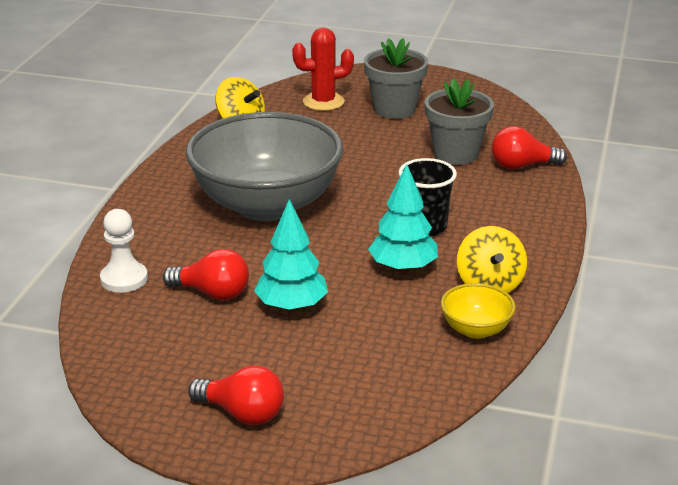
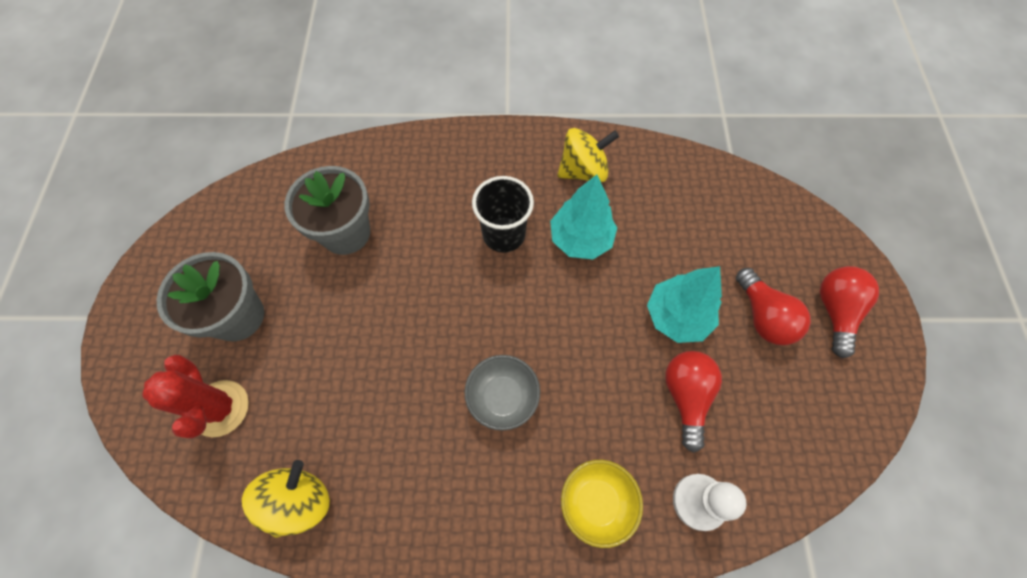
camera: 105 degrees left, 35 degrees up
grey bowl [186,112,343,221] -> grey bowl [464,355,540,431], size x0.41
yellow bowl [441,283,516,339] -> yellow bowl moved to [561,460,643,548]
red light bulb [492,126,567,169] -> red light bulb moved to [736,268,811,345]

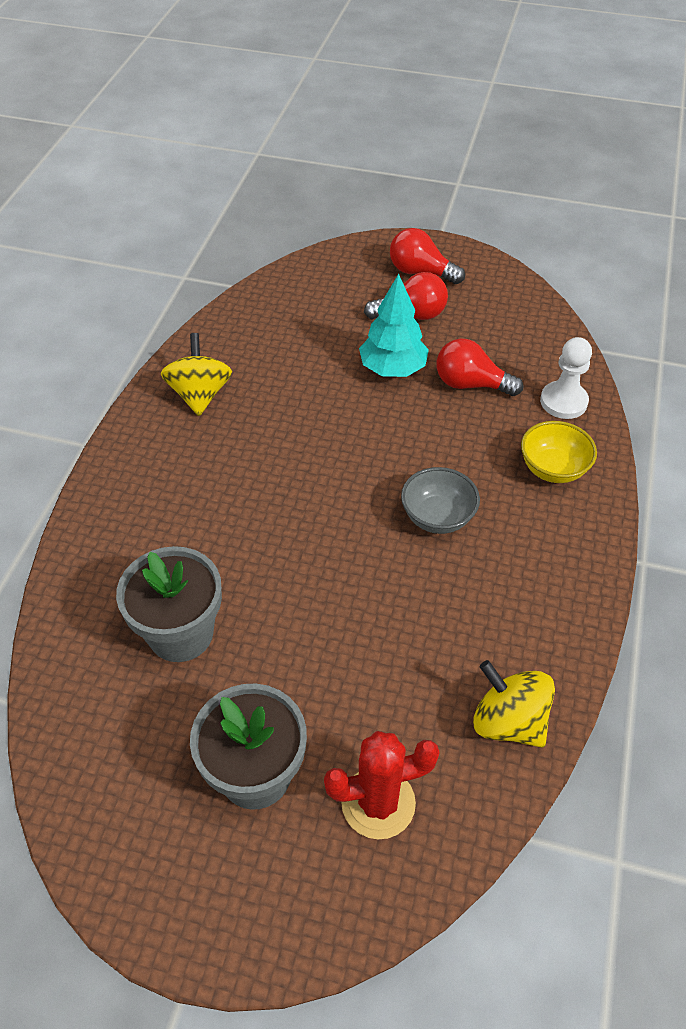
camera: 75 degrees left, 15 degrees down
black cup [472,176,534,253] -> none
turquoise tree [550,175,617,259] -> none

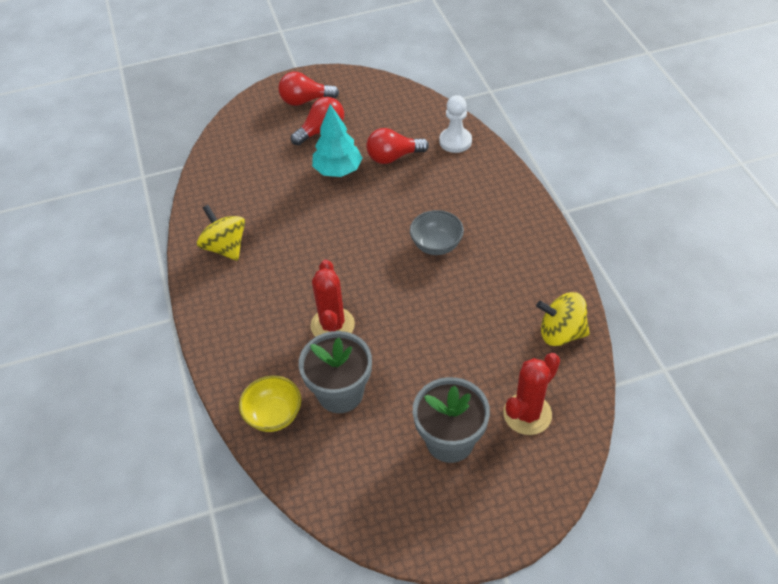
camera: 30 degrees left, 0 degrees up
yellow bowl [521,421,597,483] -> yellow bowl moved to [239,376,301,432]
none -> red cactus [311,260,355,337]

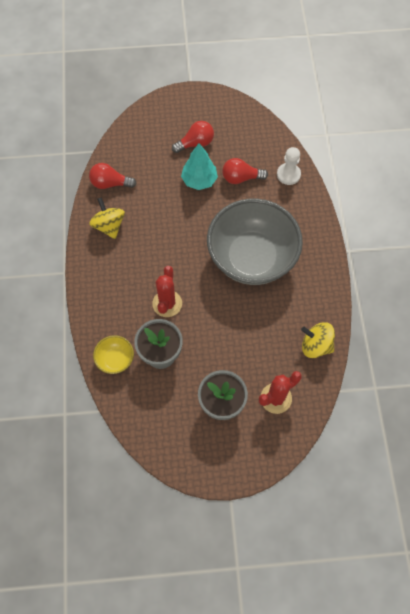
camera: 10 degrees right, 15 degrees up
red light bulb [279,72,339,106] -> red light bulb moved to [89,163,137,189]
grey bowl [410,210,464,255] -> grey bowl [207,199,303,285], size x2.44

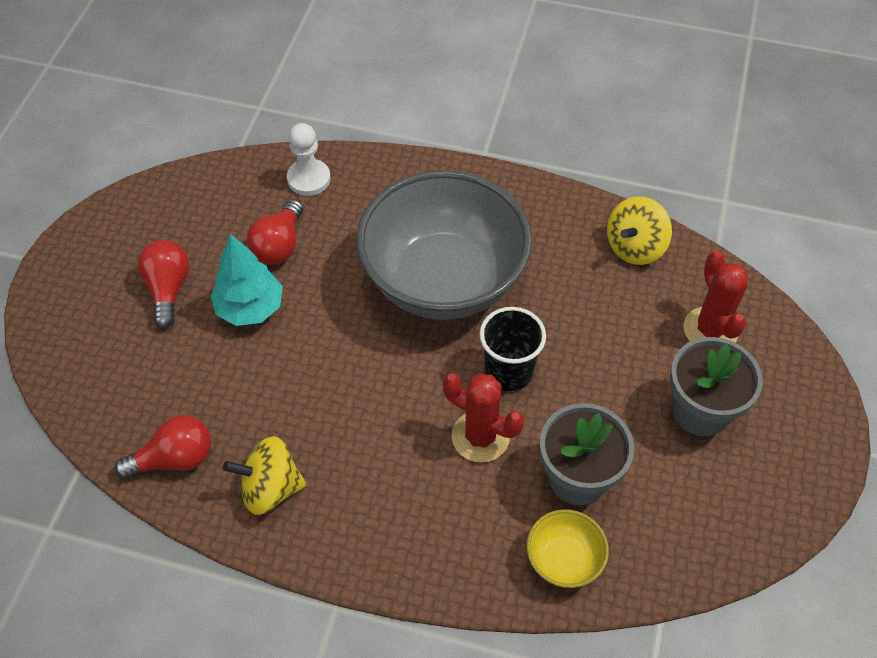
camera: 70 degrees left, 10 degrees down
red light bulb [89,163,137,189] -> red light bulb turned 135 degrees counterclockwise [114,415,211,480]
none -> black cup [479,307,546,391]

